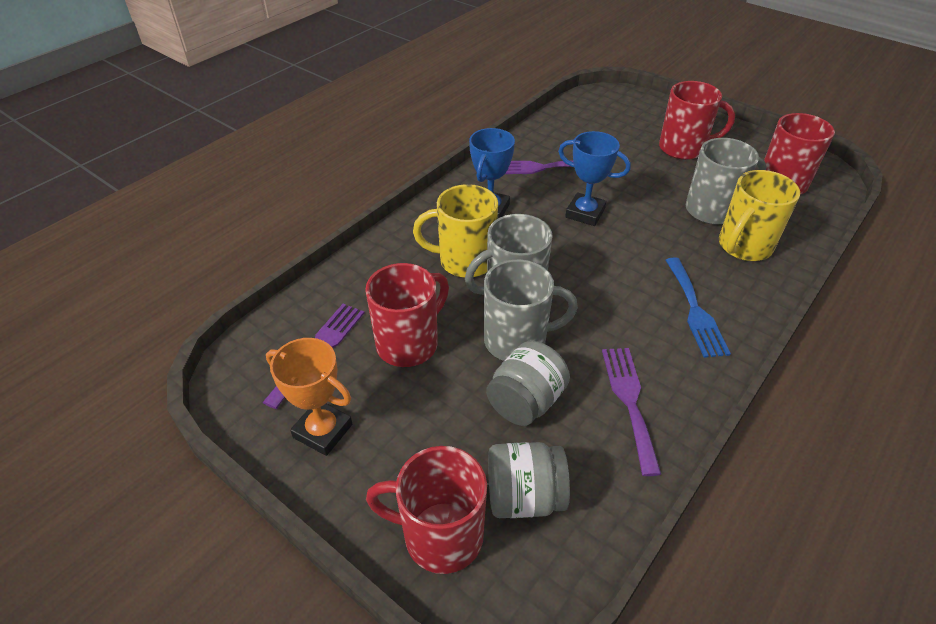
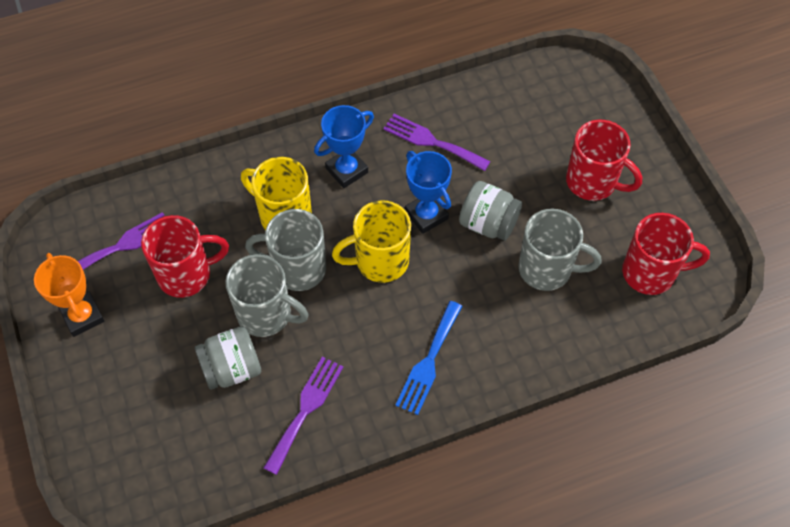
camera: 30 degrees right, 15 degrees up
red mug [366,446,487,574] -> none
grey jar [488,442,570,518] -> grey jar moved to [459,181,522,241]
yellow mug [719,170,800,261] -> yellow mug moved to [332,200,411,283]

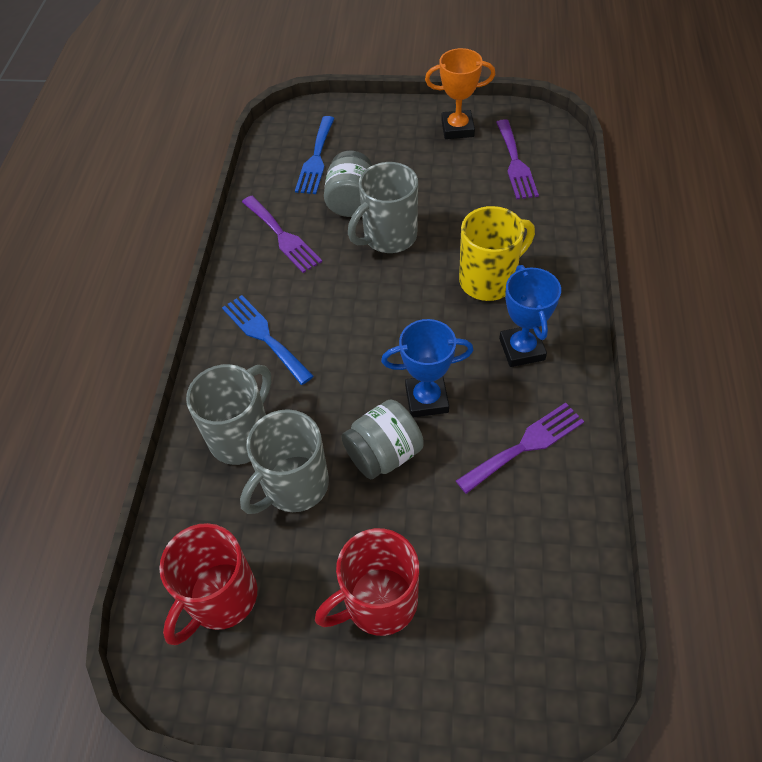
camera: 120 degrees right, 5 degrees down
red mug [141,215,229,298] -> none
grey mug [245,209,326,291] -> grey mug moved to [186,364,272,465]
yellow mug [332,200,411,283] -> none
none -> blue fork [295,116,335,194]

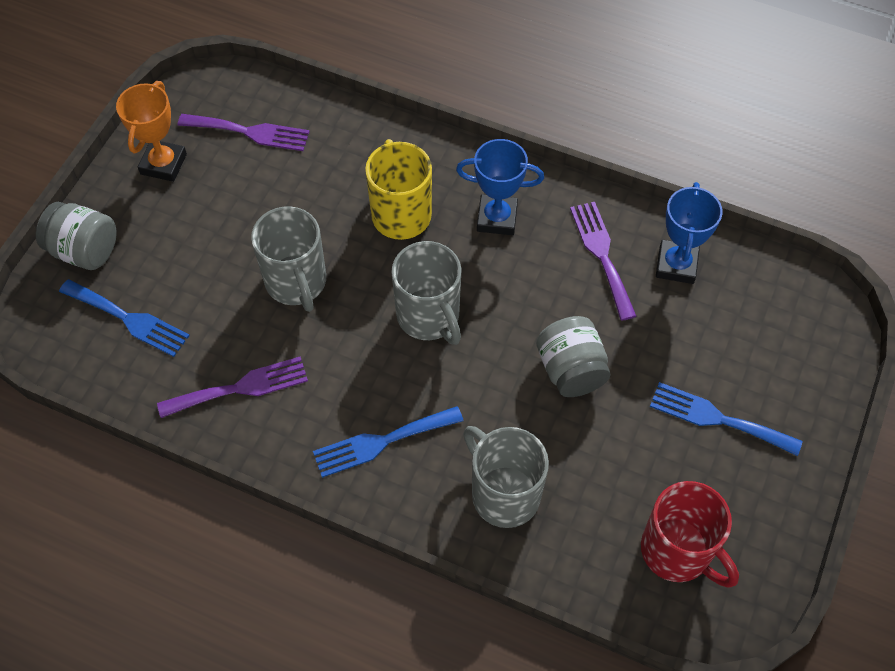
camera: 75 degrees left, 5 degrees up
grey mug [240,409,329,514] -> grey mug moved to [392,241,461,345]
red mug [315,528,419,636] -> blue fork [650,382,802,456]
grey jar [324,151,373,217] -> grey jar moved to [36,202,117,270]
blue trophy [381,319,473,417] -> blue trophy moved to [656,182,723,284]

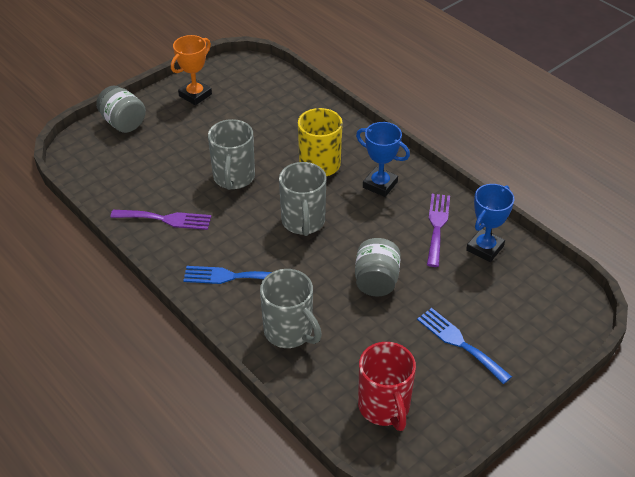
camera: 25 degrees right, 15 degrees down
blue fork [59,279,190,357] -> none
purple fork [178,114,310,151] -> none
grey mug [463,426,549,528] -> grey mug turned 150 degrees clockwise [260,269,322,348]

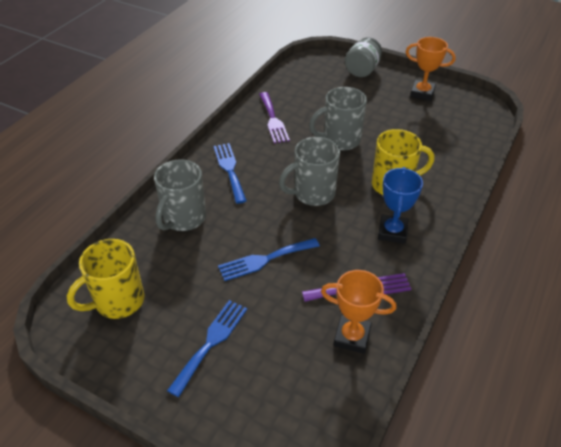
camera: 70 degrees right, 0 degrees up
grey jar [355,238,401,296] -> blue fork [218,238,320,281]
red mug [358,342,416,431] -> yellow mug [67,239,144,319]
blue trophy [466,184,514,262] -> orange trophy [321,270,397,354]

